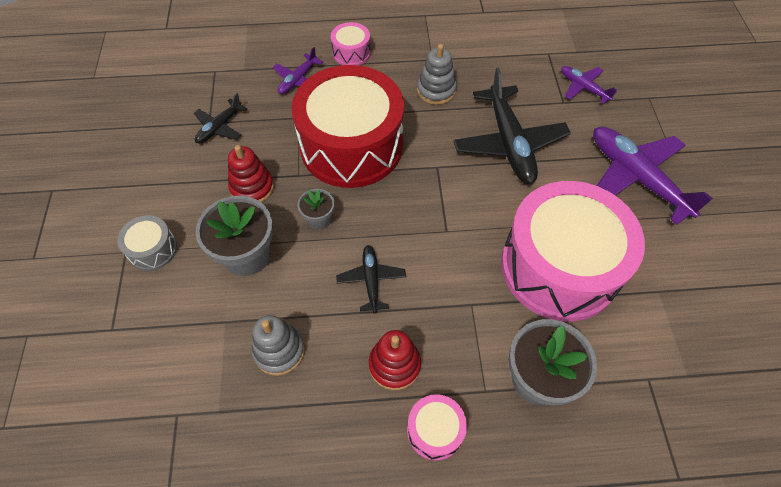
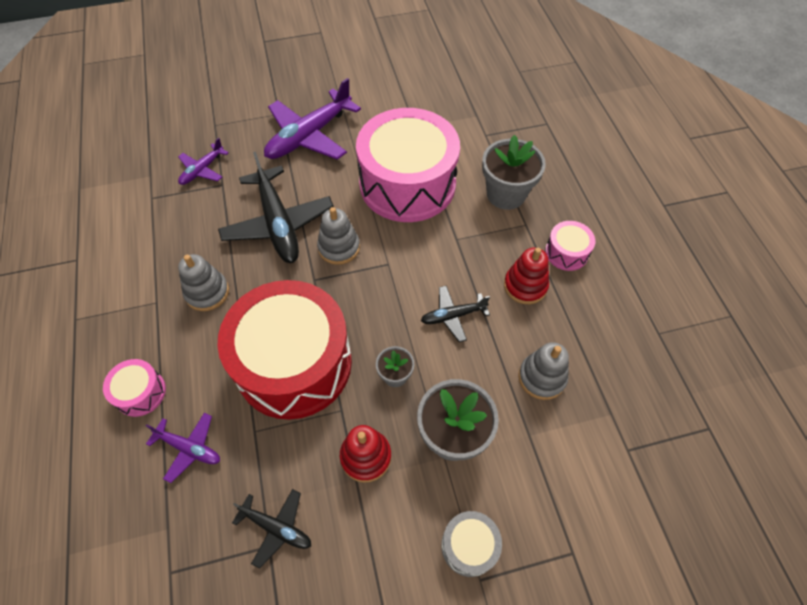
camera: 100 degrees left, 0 degrees up
black plane [453,67,571,184] -> black plane turned 90 degrees clockwise [218,152,334,263]
none -> grey stacking toy [317,207,360,265]

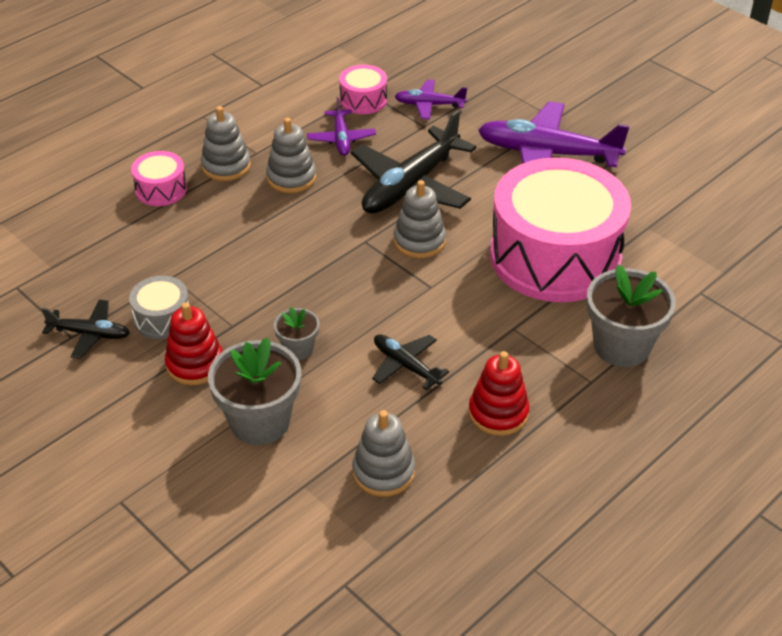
camera: 60 degrees right, 15 degrees down
purple plane [146,413,220,483] -> purple plane moved to [307,97,376,156]
red drum [217,280,352,420] -> none
black plane [232,489,311,569] -> black plane turned 75 degrees counterclockwise [41,300,130,359]
grey drum [441,511,502,577] -> grey drum moved to [129,276,189,339]
pink drum [545,221,595,271] -> pink drum moved to [339,65,387,114]
none -> grey stacking toy [201,106,251,181]

